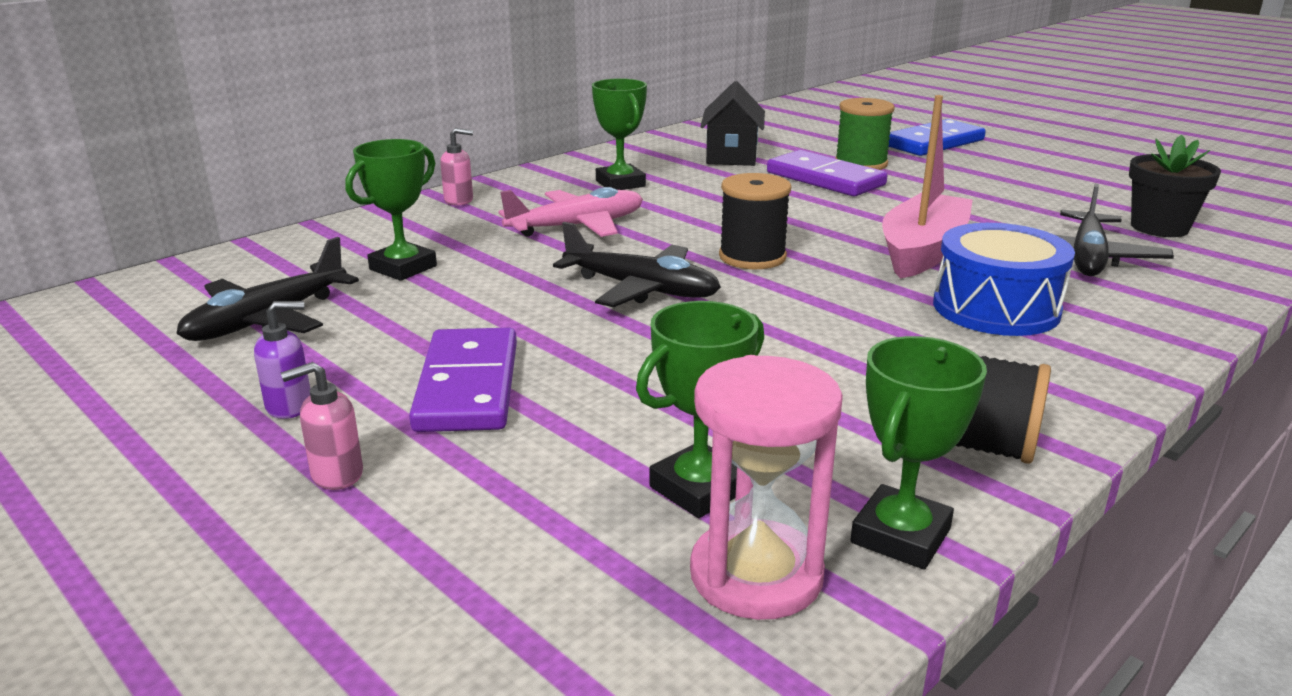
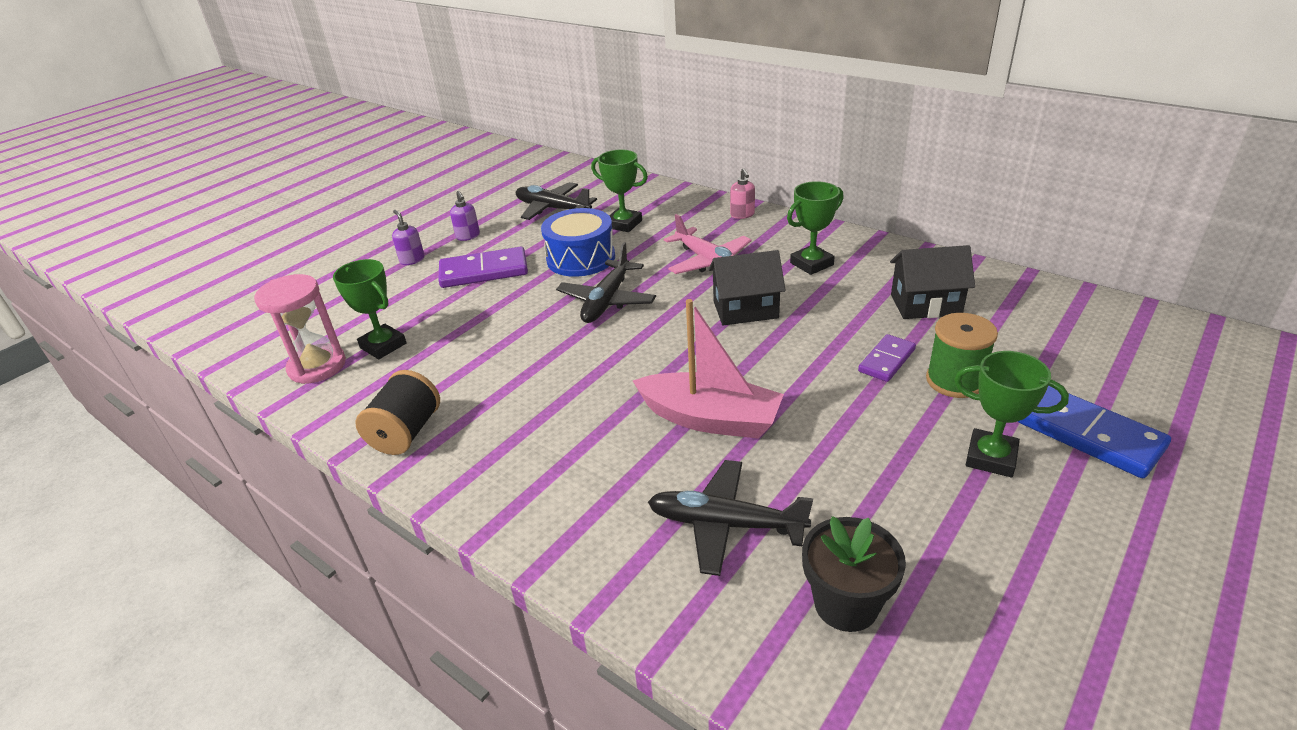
camera: 85 degrees right, 10 degrees up
pink soap dispenser [281,362,363,490] -> purple soap dispenser [392,210,425,265]
black spool [719,173,791,269] -> none
purple domino [767,150,887,196] -> purple domino [858,334,916,382], size x0.60
green trophy [850,336,987,570] -> green trophy moved to [954,351,1069,477]
blue drum [933,223,1075,336] -> blue drum moved to [541,208,615,277]
none -> black house [708,250,786,325]

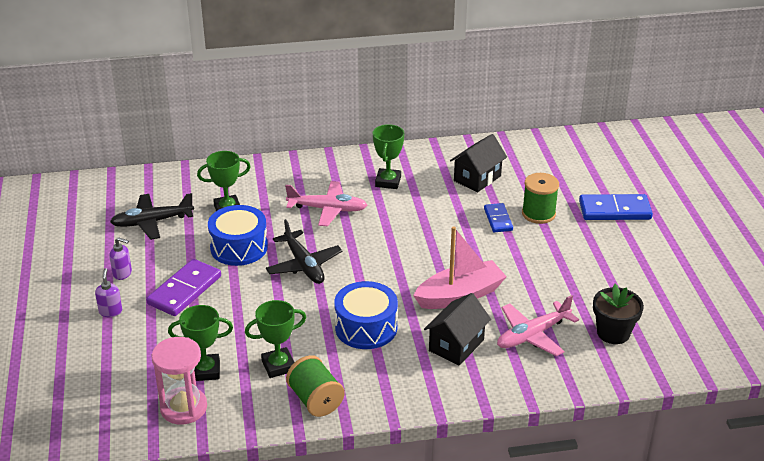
camera: 50 degrees left, 0 degrees up
black spool [355,370,440,455] -> green spool [286,355,345,417]
purple soap dispenser [392,210,425,265] -> purple soap dispenser turned 75 degrees clockwise [95,268,122,317]
black plane [648,460,813,576] -> pink plane [497,295,579,356]
black house [708,250,786,325] -> black house moved to [424,293,491,365]
pink soap dispenser [730,168,755,219] -> none
purple domino [858,334,916,382] -> blue domino [484,203,513,232]
green trophy [954,351,1069,477] -> green trophy moved to [245,300,306,378]
none -> blue drum [334,281,398,349]

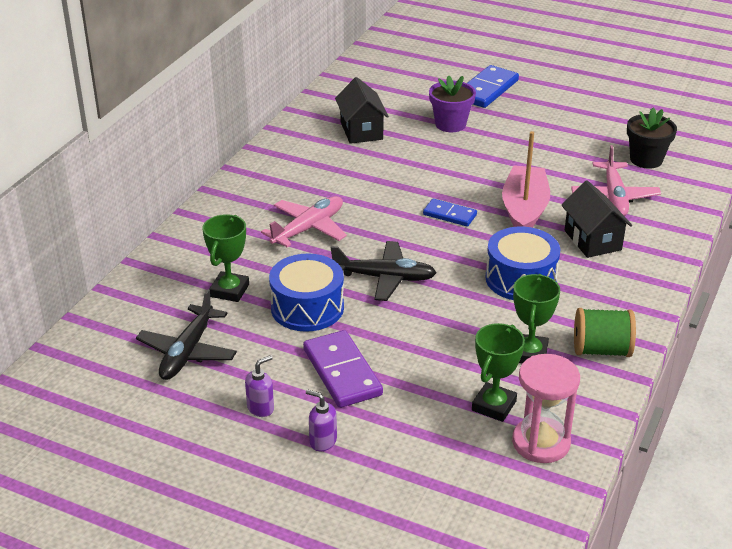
camera: 55 degrees left, 0 degrees up
green trophy [373,124,404,189] -> none
blue domino [484,203,513,232] -> blue domino moved to [423,199,477,227]
green spool [522,173,559,224] -> purple flower pot [429,76,476,132]

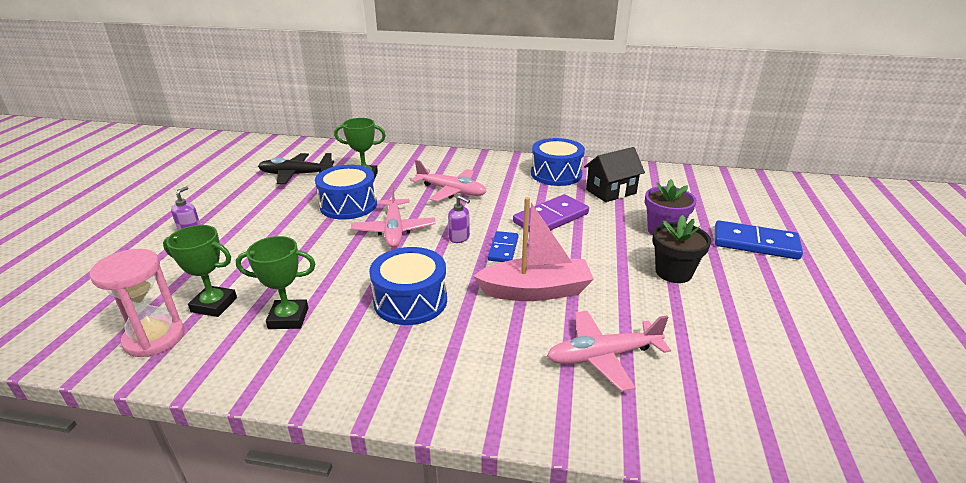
camera: 75 degrees right, 5 degrees down
purple soap dispenser [245,355,274,417] -> purple soap dispenser moved to [448,196,470,243]
purple domino [303,330,383,408] -> purple domino moved to [513,194,589,232]
black plane [330,241,437,301] -> pink plane [351,184,436,248]
black house [561,180,632,258] -> none
green spool [574,308,636,357] -> none
black flower pot [627,107,677,169] -> black flower pot moved to [652,215,711,283]
none -> blue drum [531,138,585,186]

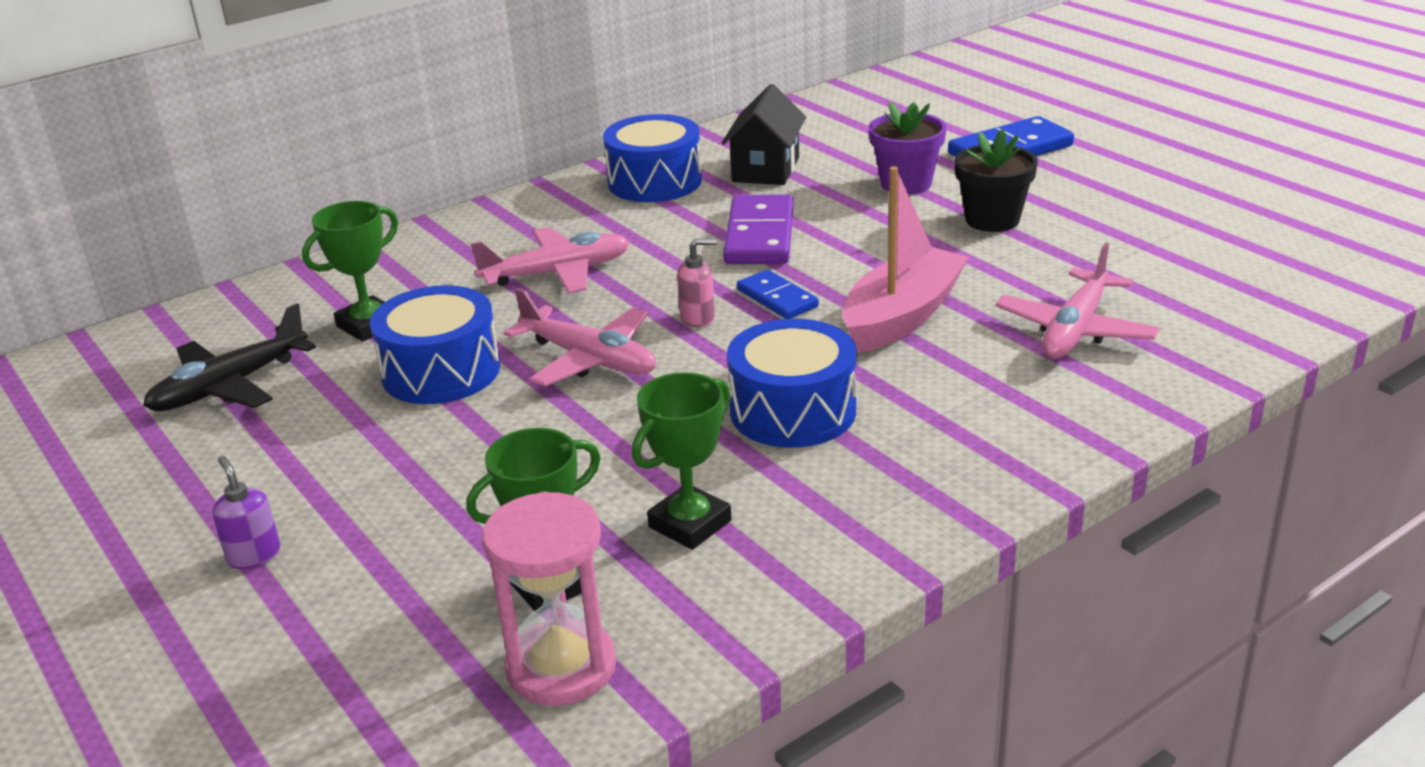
camera: 45 degrees left, 0 degrees up
purple soap dispenser [448,196,470,243] -> pink soap dispenser [677,238,717,327]

